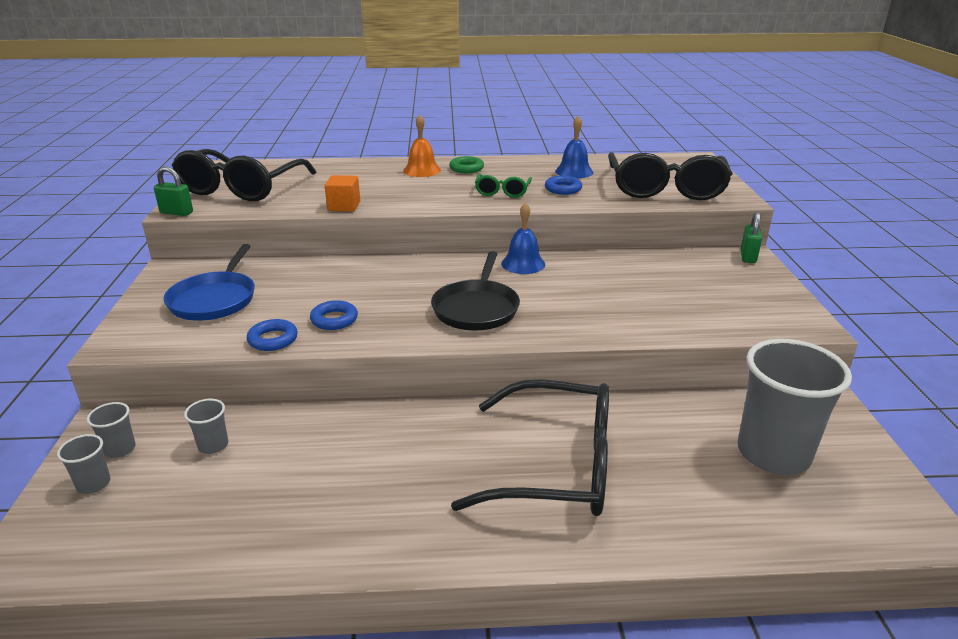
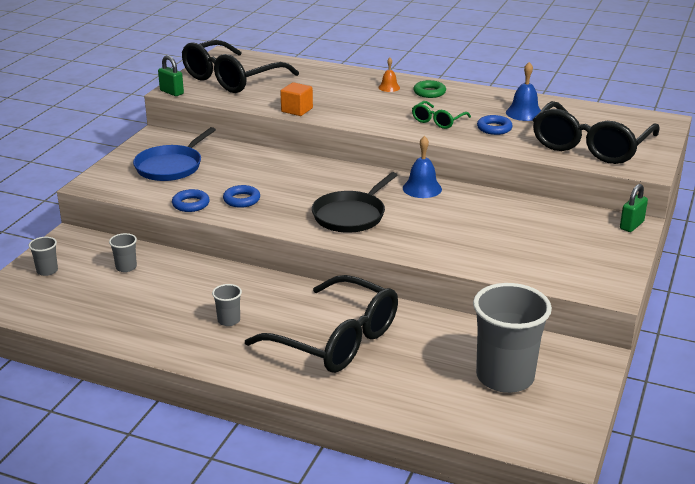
camera: 25 degrees right, 0 degrees up
grey cup [87,402,136,458] -> grey cup moved to [212,284,242,326]
orange bell [403,115,441,177] -> orange bell [378,58,400,92], size x0.62

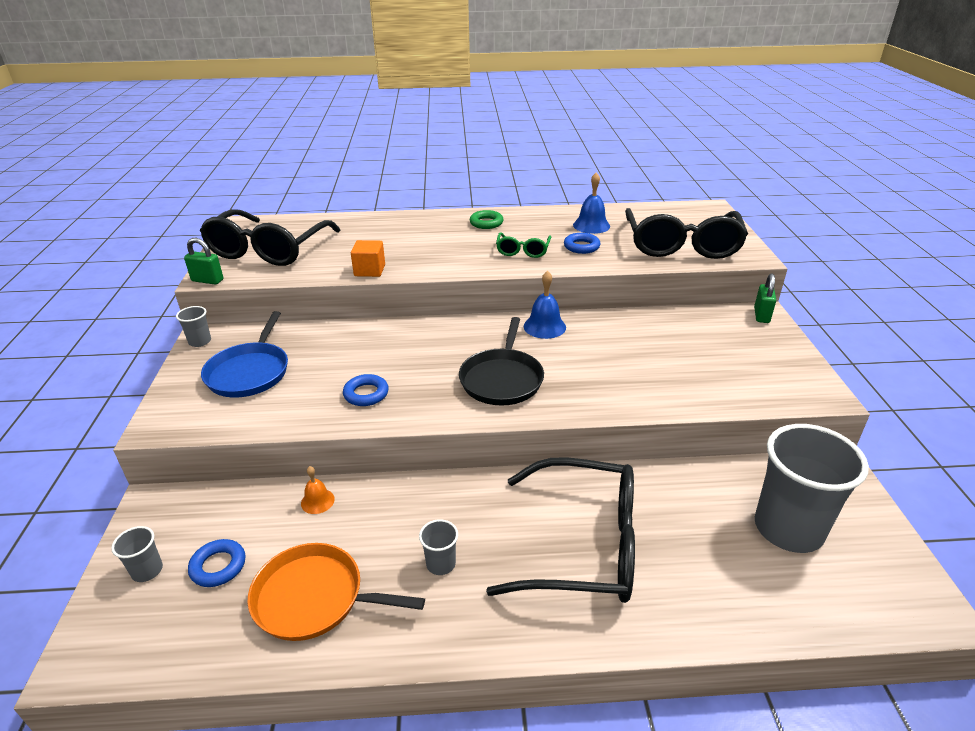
camera: 25 degrees left, 5 degrees up
grey cup [109,233,137,272] -> grey cup moved to [176,306,211,347]
blue ring [172,189,210,212] -> blue ring moved to [188,539,245,587]
orange bell [378,58,400,92] -> orange bell moved to [301,466,335,514]
none -> orange pan [248,543,425,641]

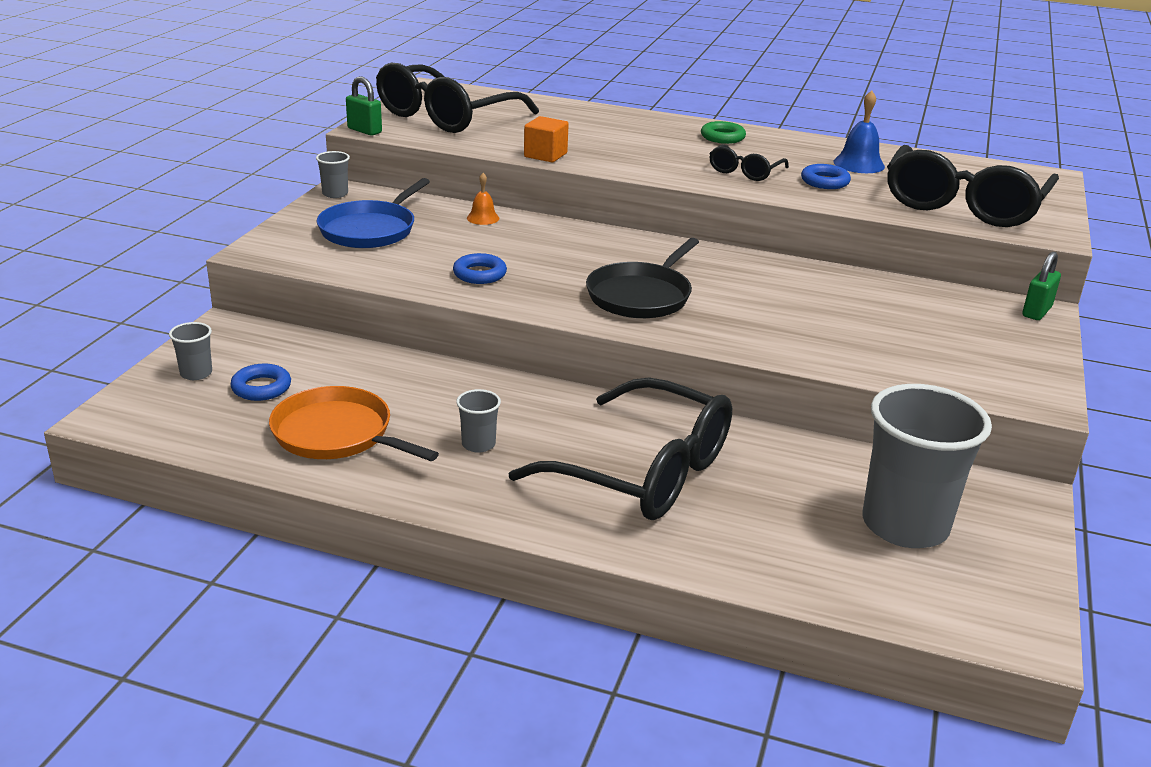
camera: 20 degrees right, 5 degrees down
orange bell [301,466,335,514] -> orange bell moved to [467,173,499,225]
green glasses [496,232,551,258] -> black glasses [709,144,789,181]
blue bell [524,271,566,339] -> none

